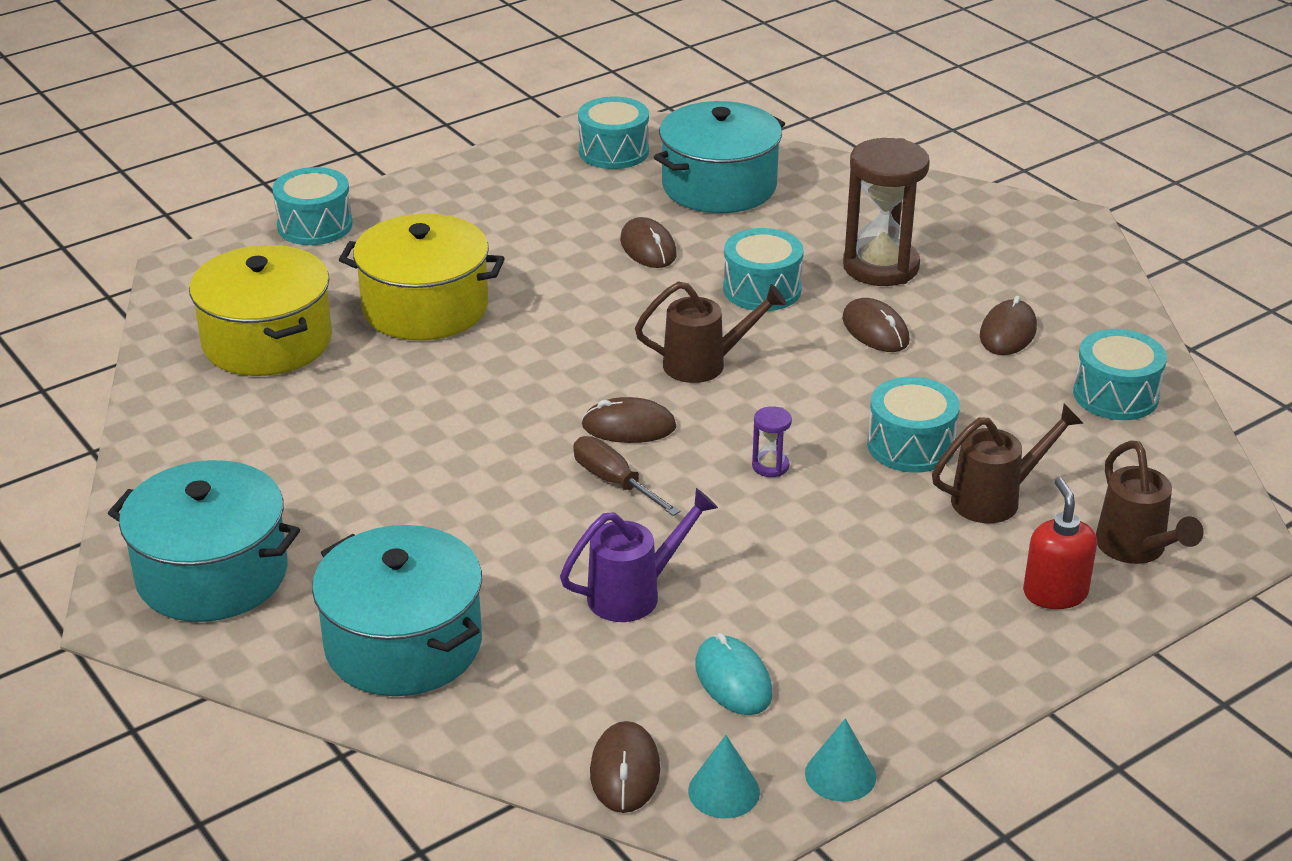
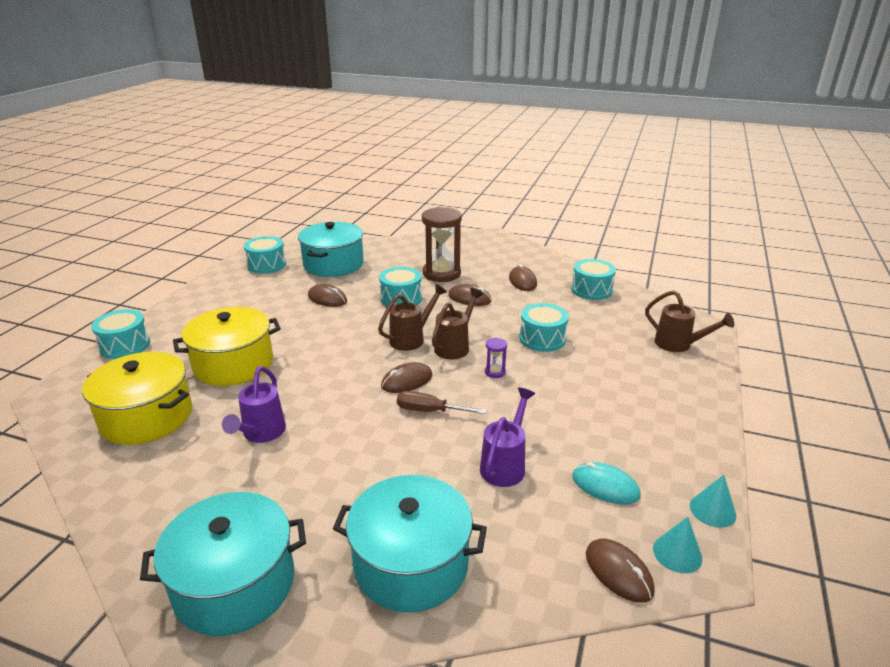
camera: 35 degrees left, 5 degrees down
brown watering can [932,404,1084,523] -> brown watering can moved to [432,288,483,359]
red soap dispenser [1023,477,1097,609] -> none
none -> purple watering can [222,366,286,443]

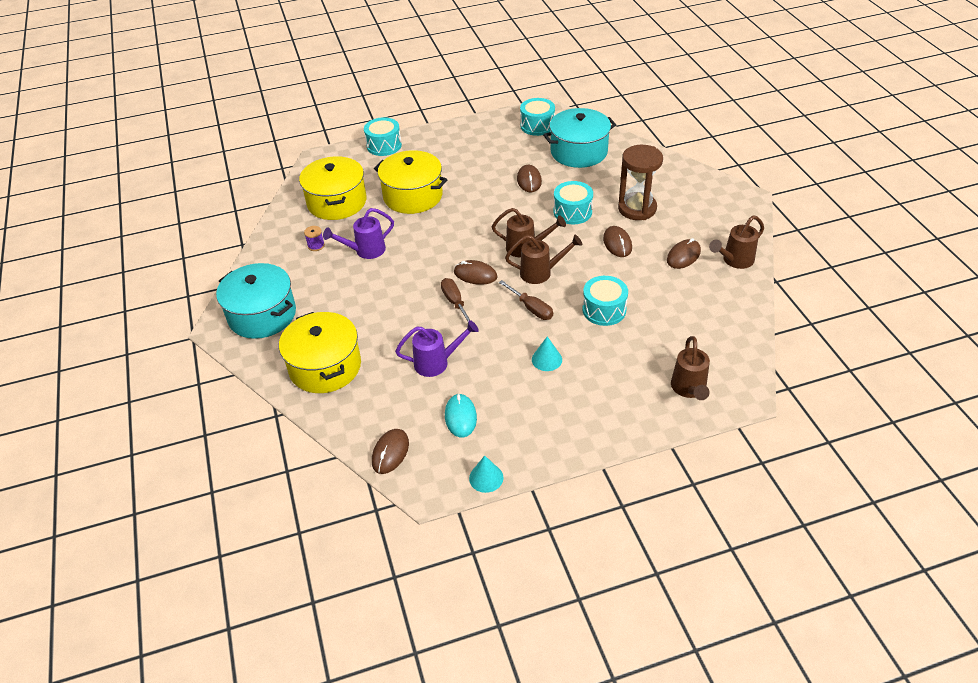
camera: 55 degrees right, 15 degrees up
turquoise pot [333,475,487,612] -> yellow pot [279,312,361,393]
purple hourglass [485,337,507,378] -> brown screwdriver [499,280,553,320]
turquoise drum [571,259,616,300] -> none
turquoise cone [653,517,702,573] -> turquoise cone moved to [532,336,562,371]
none -> purple spool [304,226,325,251]
none -> brown watering can [709,215,764,269]

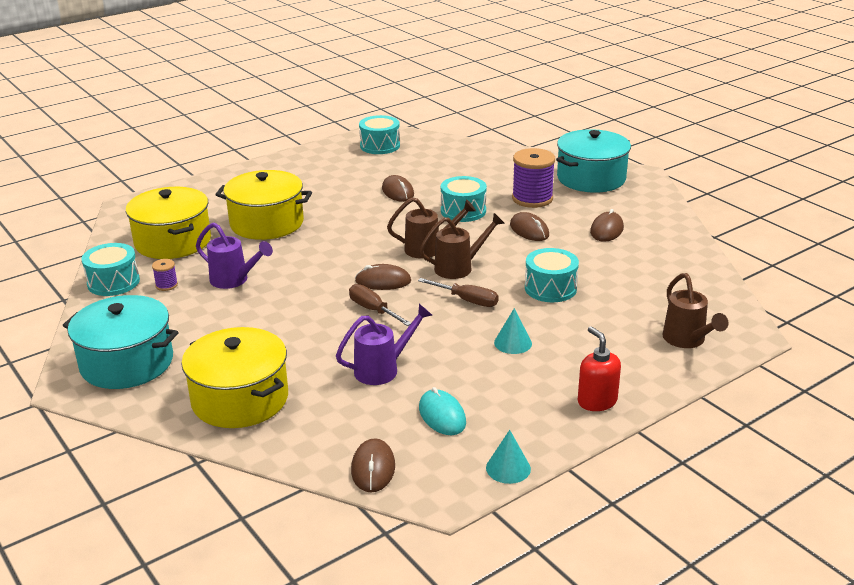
camera: 20 degrees left, 15 degrees down
purple watering can [323,208,394,259] -> purple watering can turned 105 degrees counterclockwise [196,222,273,289]
turquoise drum [364,117,402,156] -> turquoise drum moved to [82,243,140,296]
turquoise pot [543,108,616,168] -> turquoise pot moved to [556,129,631,193]
brown hourglass [618,145,663,220] -> purple spool [512,148,555,208]
brown watering can [709,215,764,269] -> none
none -> red soap dispenser [578,326,621,411]

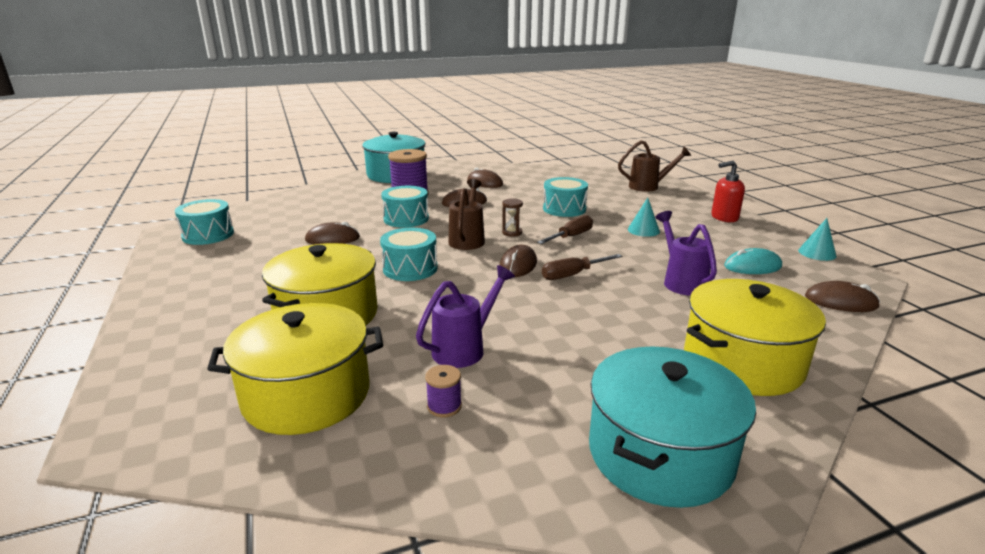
camera: 75 degrees left, 5 degrees down
turquoise drum [82,243,140,296] -> turquoise drum moved to [380,228,438,281]
brown watering can [419,213,504,279] -> brown hourglass [502,199,523,237]

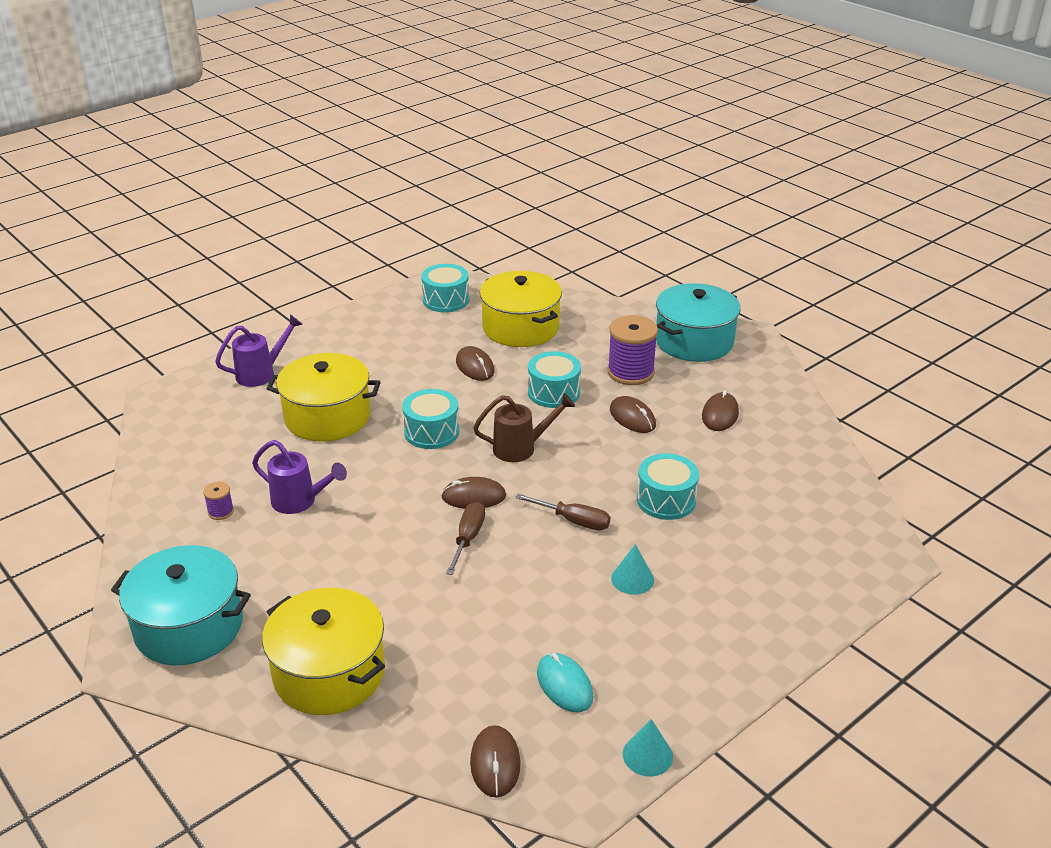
camera: 70 degrees right, 10 degrees up
yellow pot [207,303,383,435] -> yellow pot moved to [480,271,562,347]
brown hourglass [502,199,523,237] -> none
brown screwdriver [542,254,622,280] -> brown screwdriver turned 60 degrees clockwise [446,502,485,575]
brown watering can [618,140,691,192] -> none
purple watering can [655,211,717,296] -> purple watering can moved to [215,315,303,387]
red soap dispenser [711,160,745,222] -> none

